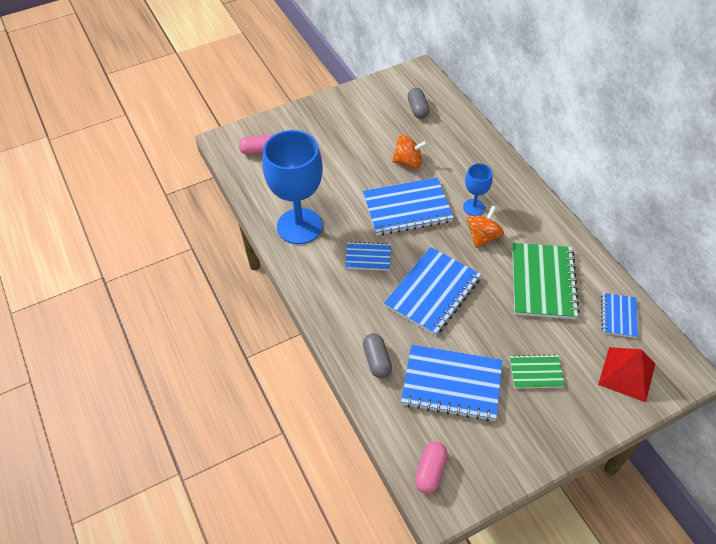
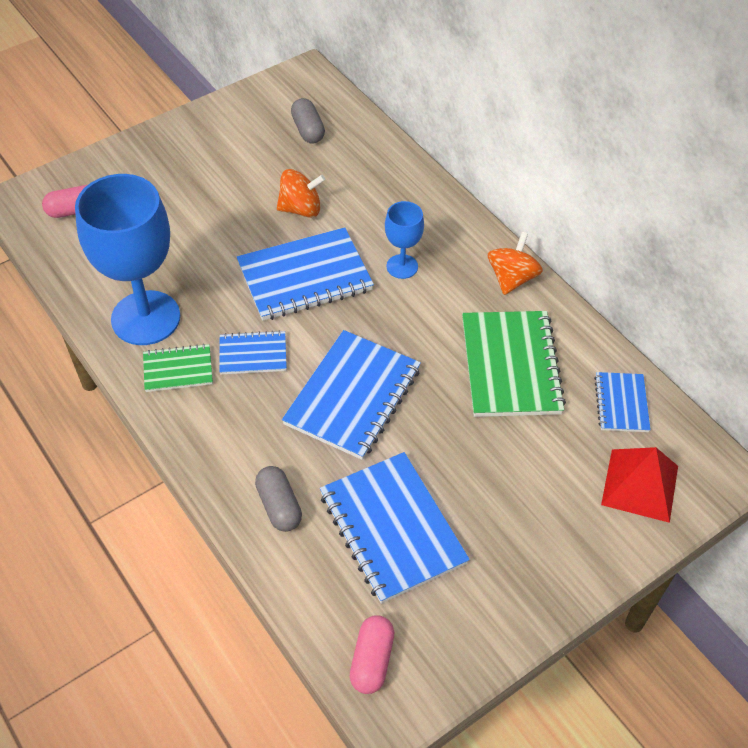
camera: 10 degrees left, 0 degrees up
blue notebook [401,345,502,422] -> blue notebook turned 60 degrees clockwise [320,452,470,604]
orange spinning top [467,206,504,248] -> orange spinning top moved to [488,232,543,295]
green notebook [510,354,565,388] -> green notebook moved to [143,344,213,392]

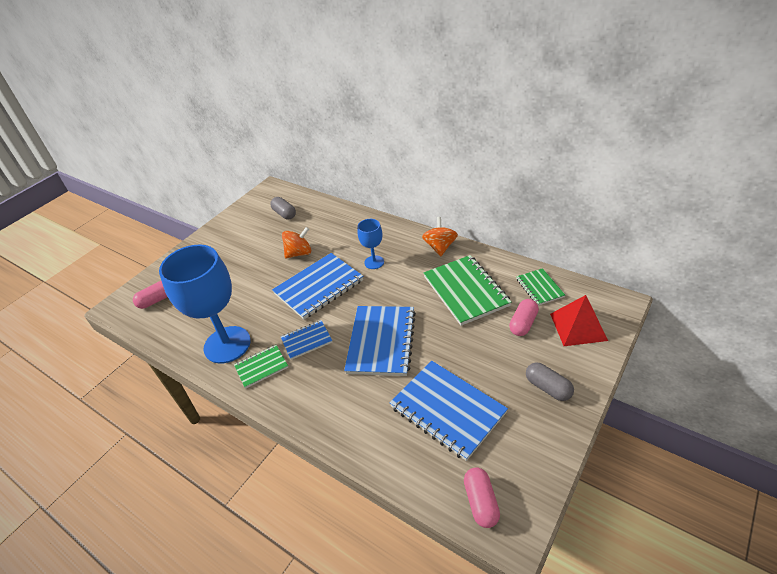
camera: 15 degrees left, 10 degrees down
grey capsule [255,466,302,532] -> grey capsule moved to [526,363,574,401]
blue notebook [594,372,651,432] -> green notebook [516,268,565,306]
none -> pink capsule [509,299,539,336]

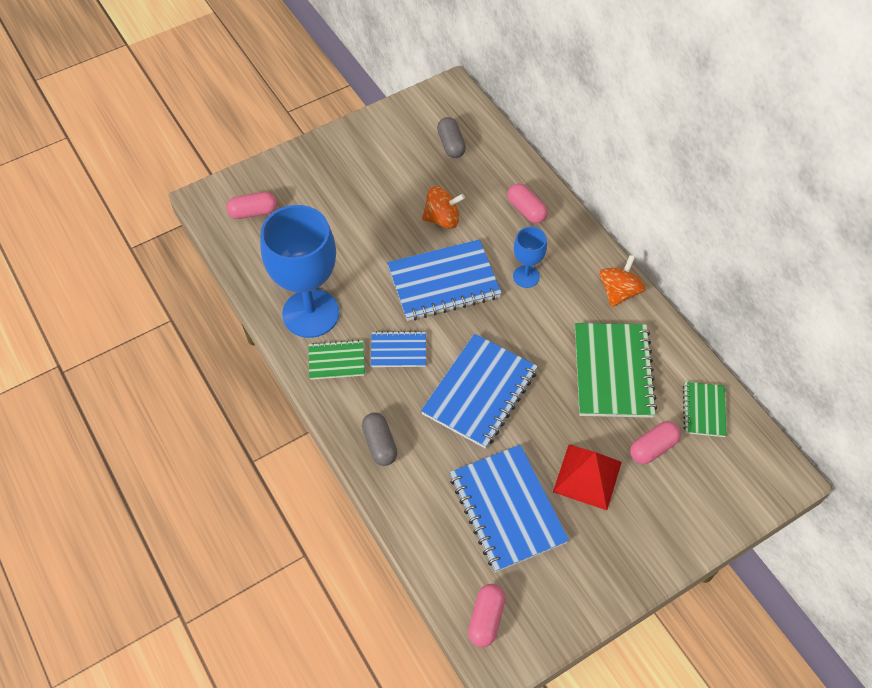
camera: 20 degrees right, 15 degrees up
grey capsule [526,363,574,401] -> grey capsule moved to [362,412,397,466]
red pyramid [550,295,608,346] -> red pyramid moved to [553,445,622,510]
none -> pink capsule [507,183,548,223]

